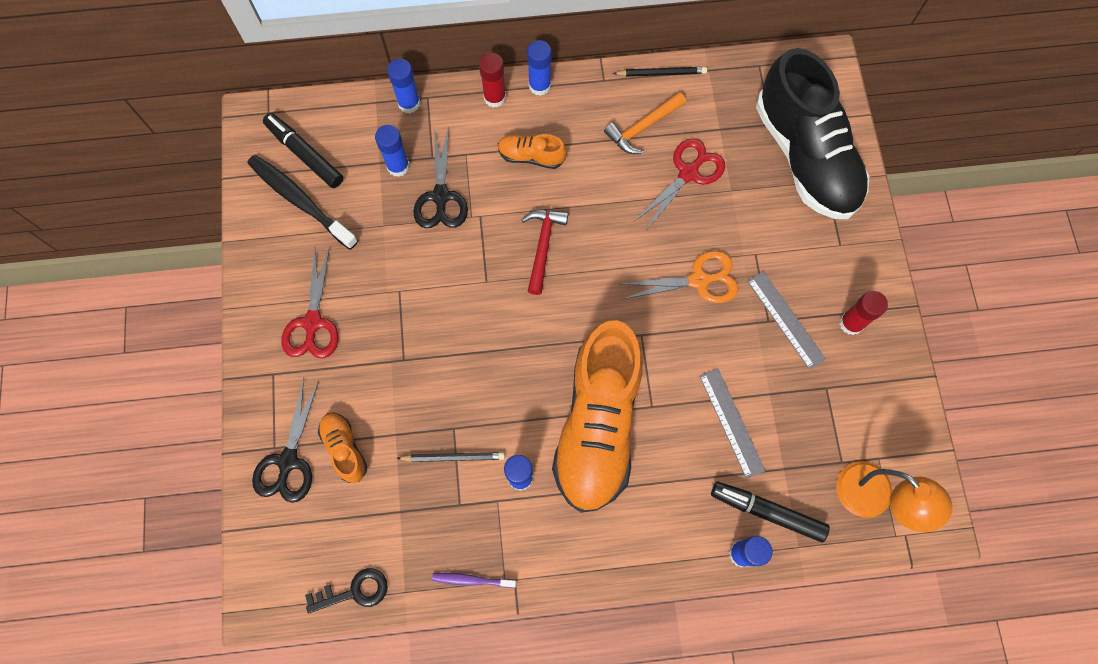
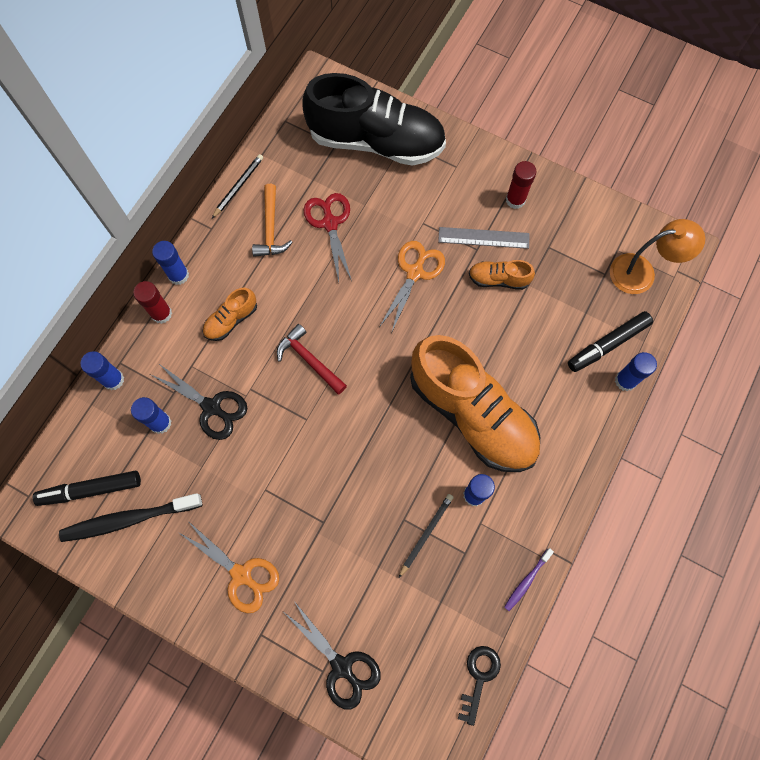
camera: 55 degrees left, 0 degrees up
red scissors [281,246,339,358] -> orange scissors [179,520,279,613]
orange shoe [318,413,367,483] -> orange shoe moved to [469,260,535,290]
grey ruler [699,368,766,479] -> none

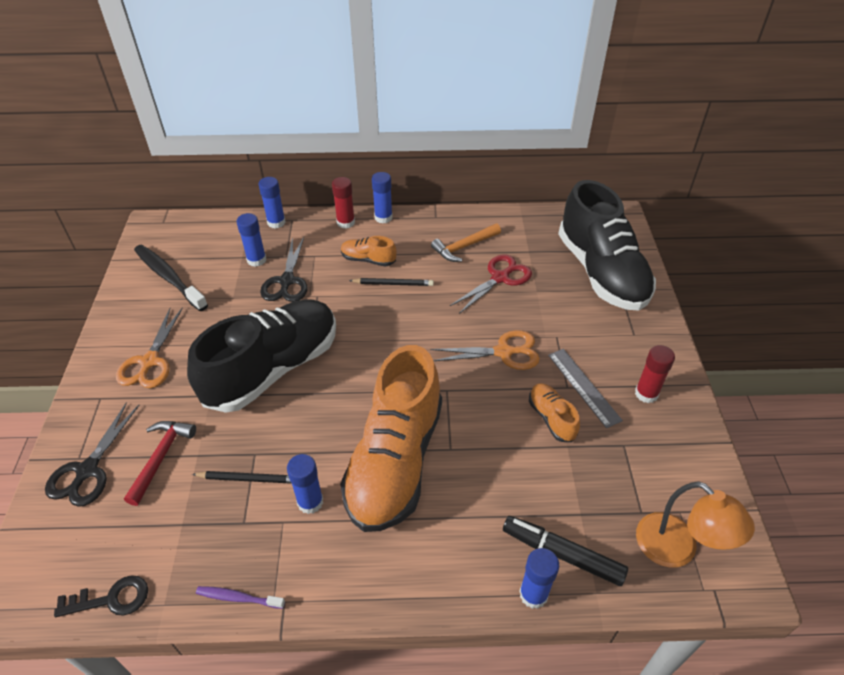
camera: 60 degrees right, 25 degrees down
black marker [33,471,141,506] -> none
black pencil [212,154,263,218] -> black pencil moved to [349,278,434,286]
red hammer [277,324,347,395] -> red hammer moved to [124,421,196,506]
none -> black shoe [187,299,336,413]

